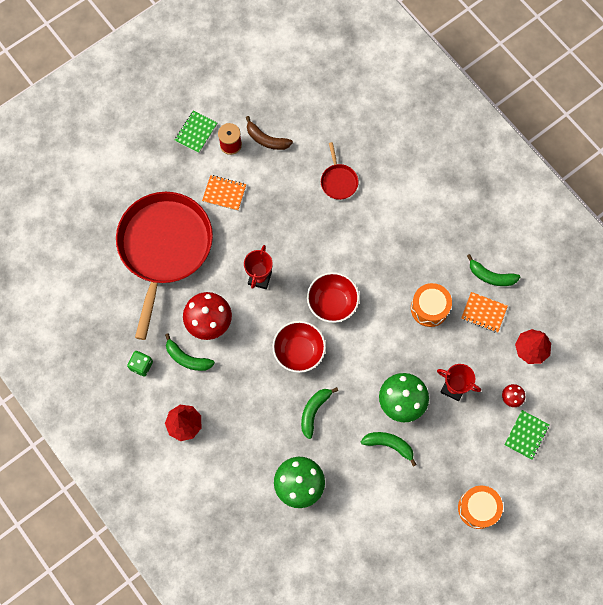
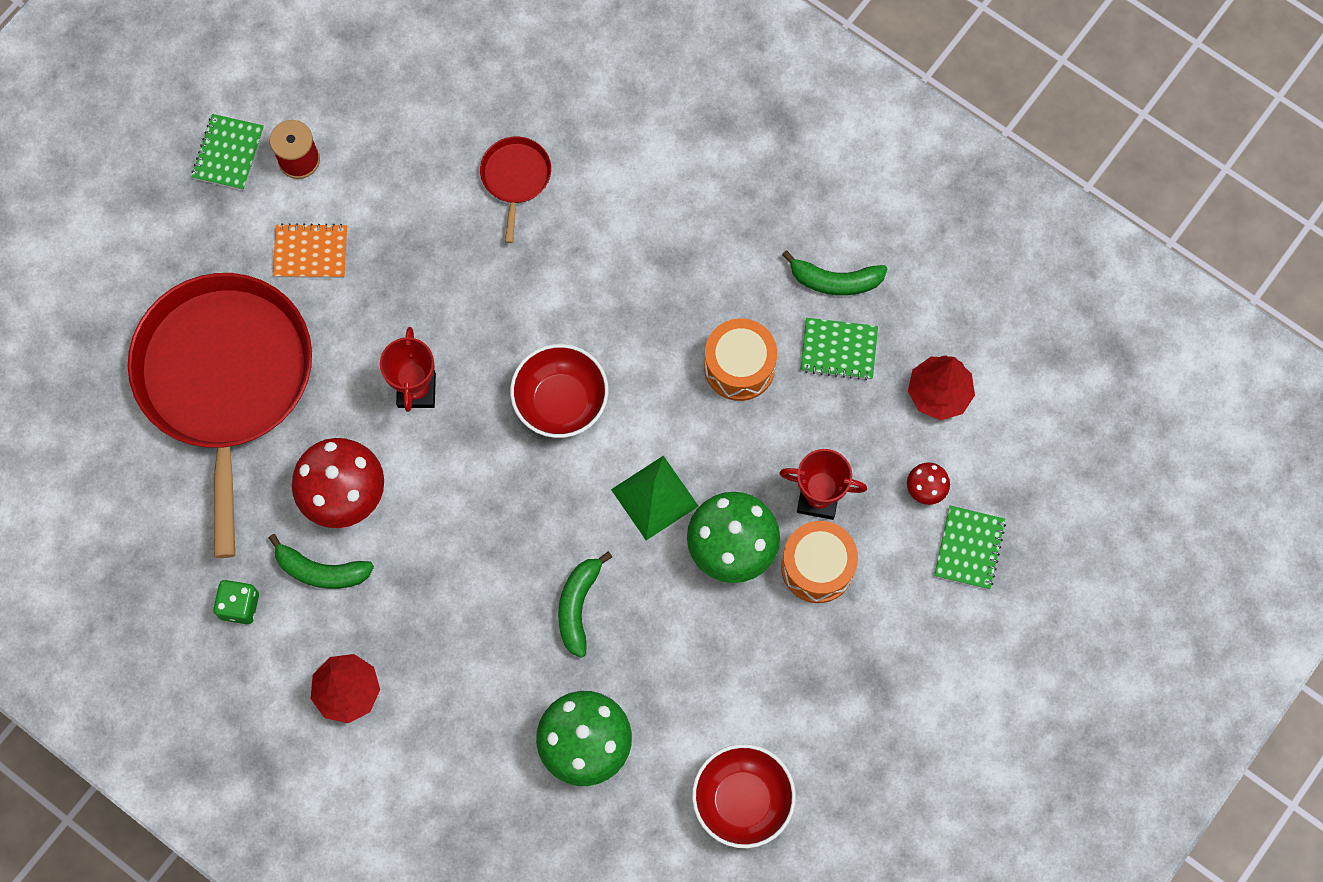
camera: 15 degrees left, 0 degrees up
brown banana [246,116,293,150] -> none
red bowl [272,321,326,373] -> red bowl moved to [692,744,796,848]
red pan [321,142,359,200] -> red pan turned 150 degrees counterclockwise [480,136,551,243]
green banana [361,432,417,467] -> none
orange drum [458,486,503,529] -> orange drum moved to [781,521,858,603]
orange notebook [461,292,508,333] -> green notebook [800,318,878,380]
none -> green pyramid [611,456,698,540]

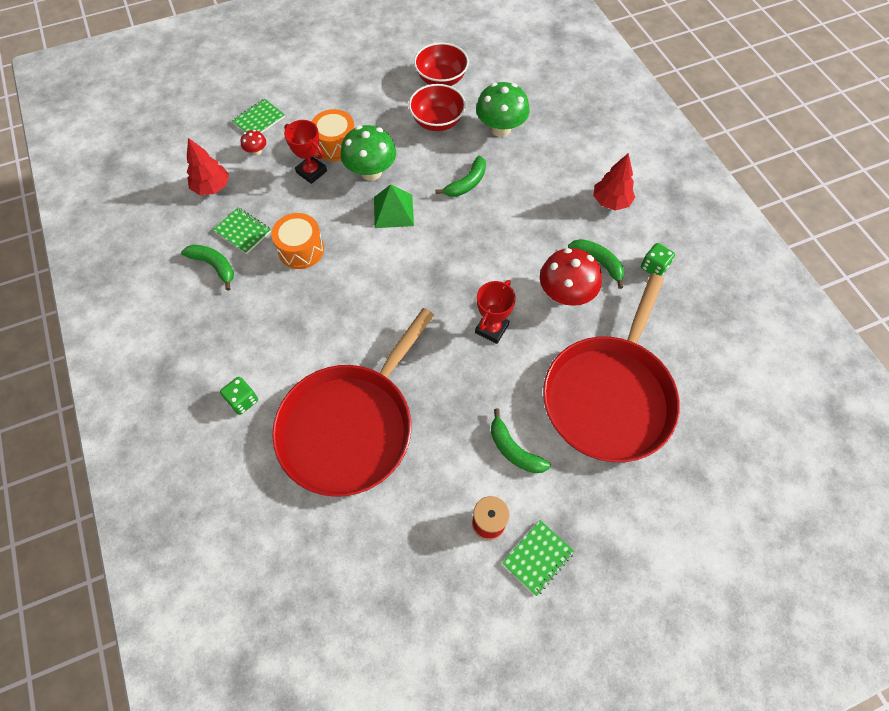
camera: 150 degrees left, 10 degrees down
orange notebook [273,223,347,278] -> green banana [491,409,551,473]
red pan [480,136,551,243] -> red pan [272,308,434,497], size x2.49
red bowl [510,344,608,438] -> red bowl moved to [409,84,466,131]
none -> green dice [220,377,258,415]

